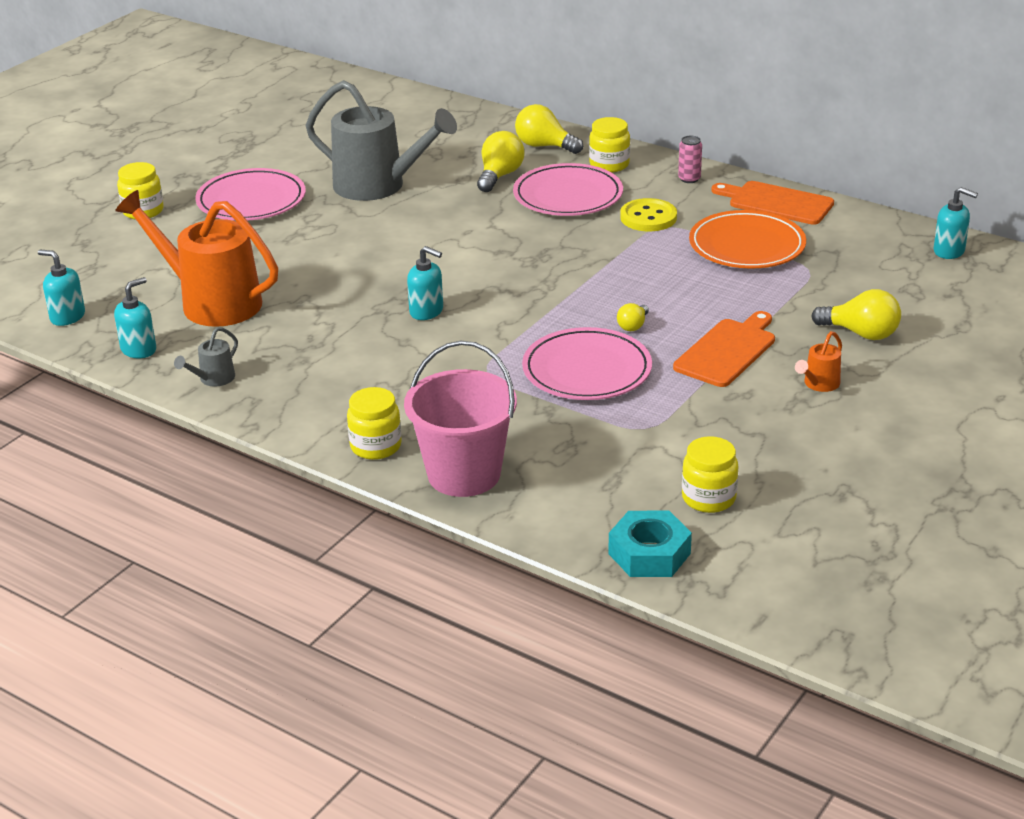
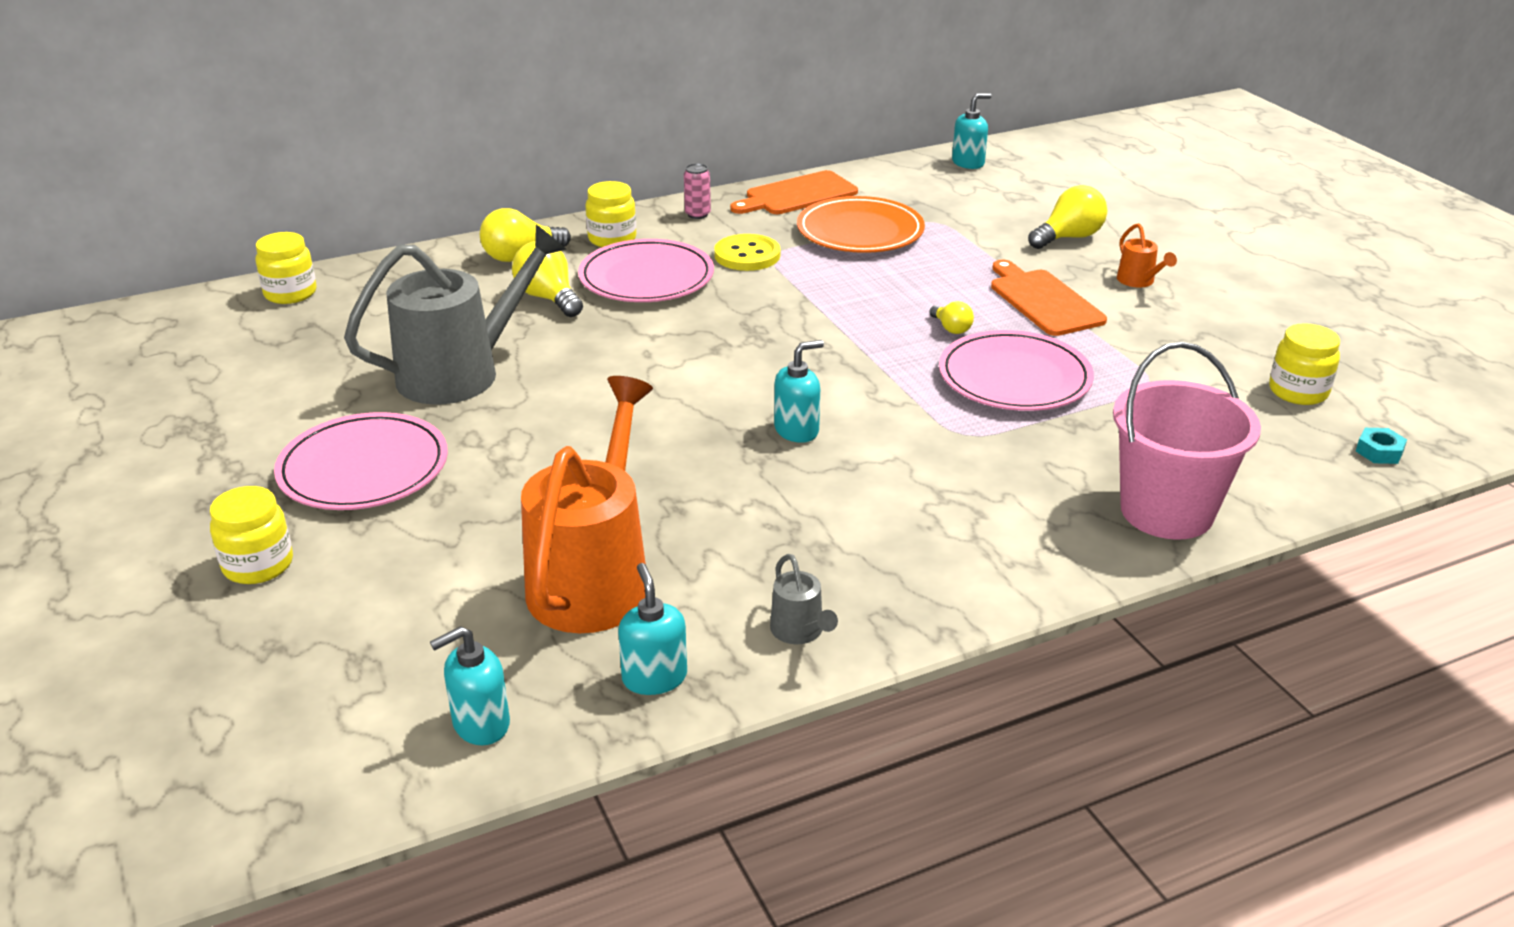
camera: 60 degrees left, 0 degrees up
orange watering can [115,190,278,327] -> orange watering can turned 135 degrees clockwise [521,376,653,633]
yellow jar [347,387,402,460] -> yellow jar moved to [255,232,317,304]
turquoise nut [609,511,692,577] -> turquoise nut [1356,428,1407,464], size x0.52

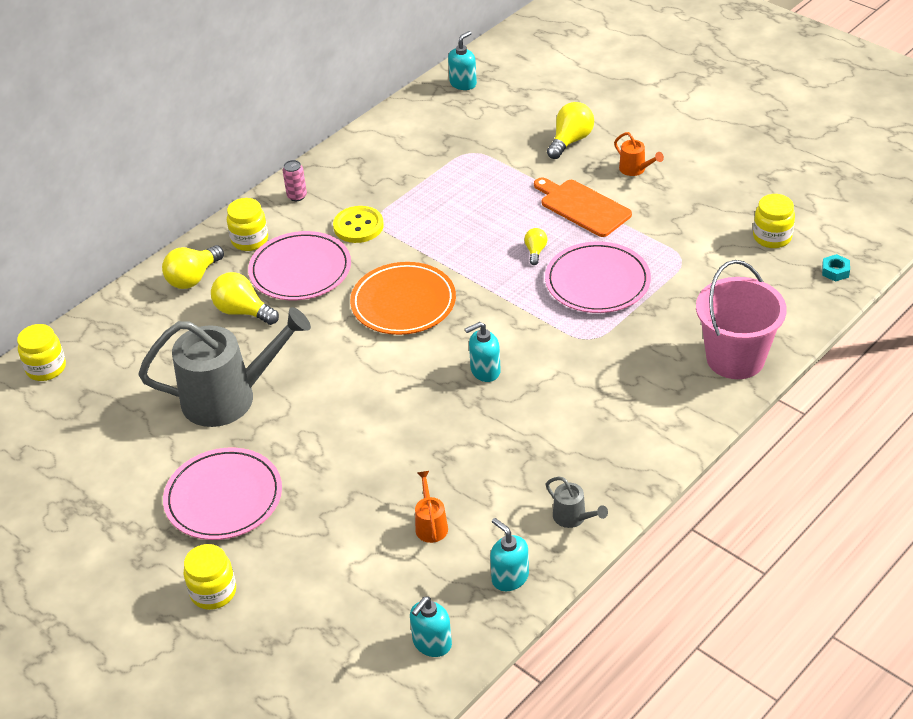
camera: 20 degrees left, 10 degrees up
grey watering can [344,225,566,405] -> grey watering can turned 45 degrees clockwise [138,307,311,427]
orange watering can [521,376,653,633] -> orange watering can [415,471,448,543], size x0.42
orange cutting board [730,170,858,214] -> none
turquoise soap dispenser [774,340,824,443] -> turquoise soap dispenser turned 150 degrees counterclockwise [465,322,501,382]
orange plate [797,196,925,253] -> orange plate moved to [350,262,456,335]
yellow light bulb [929,301,974,334] -> yellow light bulb turned 120 degrees counterclockwise [524,228,547,265]

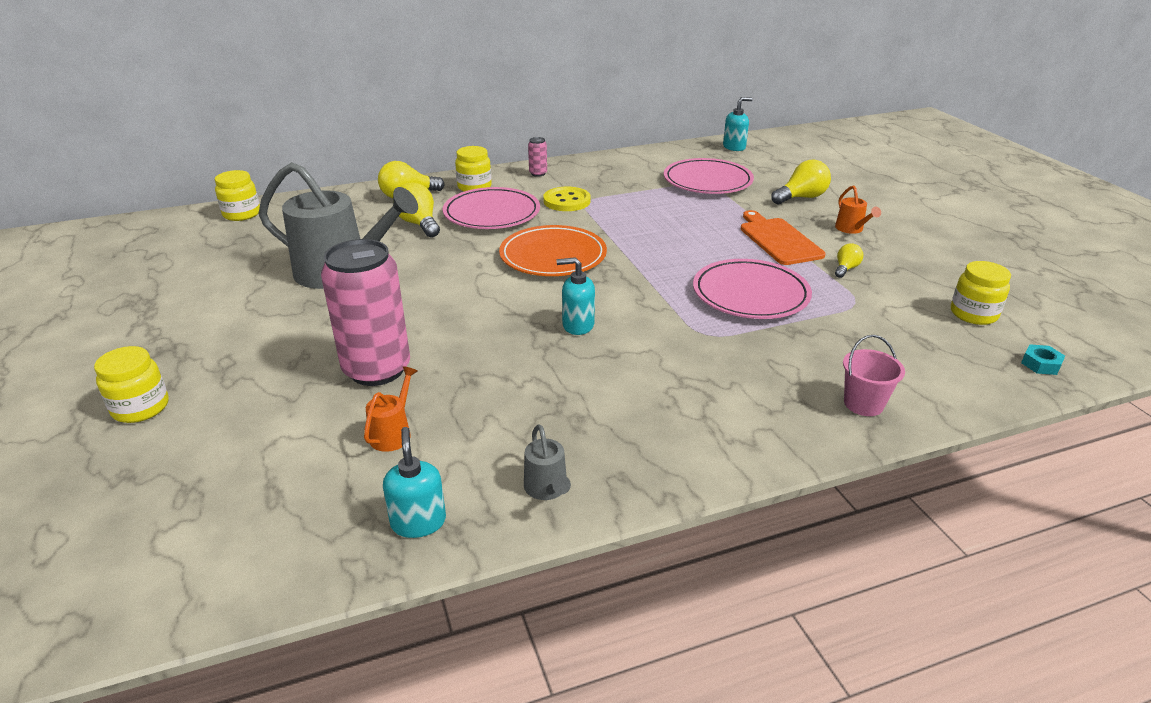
camera: 25 degrees right, 10 degrees down
pink plate [163,448,282,540] -> pink plate moved to [664,158,754,194]
turquoise soap dispenser [410,596,452,657] -> none
yellow light bulb [524,228,547,265] -> yellow light bulb moved to [835,243,863,278]
pink bucket [696,260,787,379] -> pink bucket [843,335,905,416], size x0.52
none -> pink can [321,239,410,386]

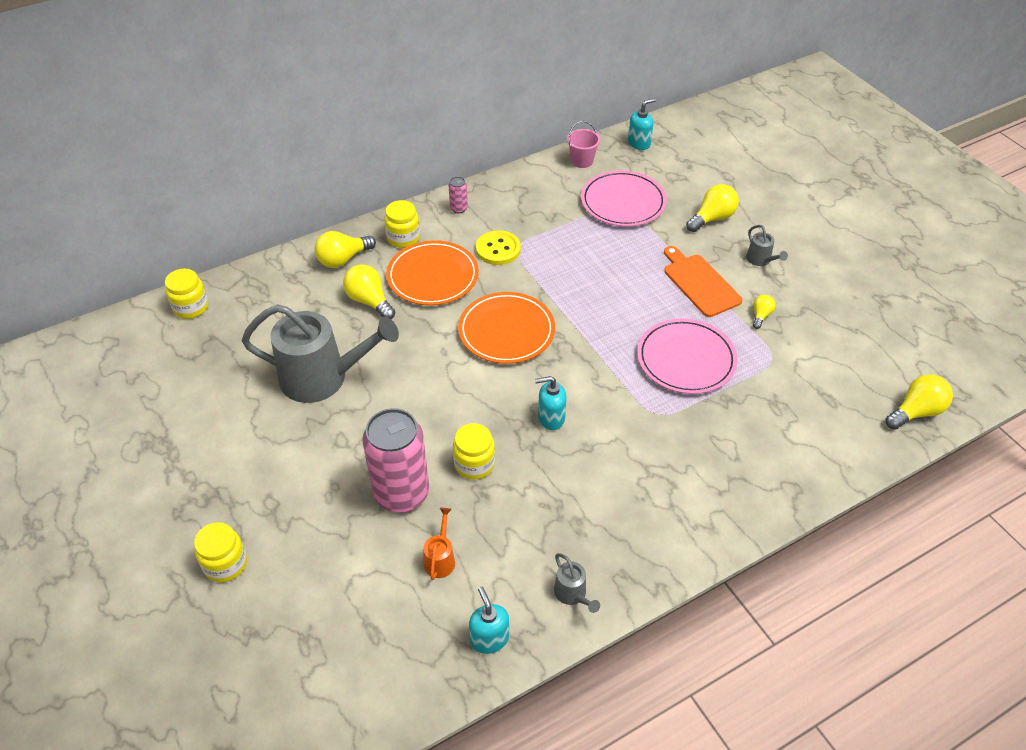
camera: 10 degrees left, 15 degrees up
pink plate [443,187,540,229] -> orange plate [386,240,479,305]
orange watering can [835,186,881,234] -> grey watering can [746,225,788,266]
pink bucket [843,335,905,416] -> pink bucket moved to [567,121,600,168]
yellow jar [951,261,1011,325] -> yellow jar moved to [453,423,495,480]
turquoise nut [1021,344,1065,375] -> yellow light bulb [886,374,953,430]

